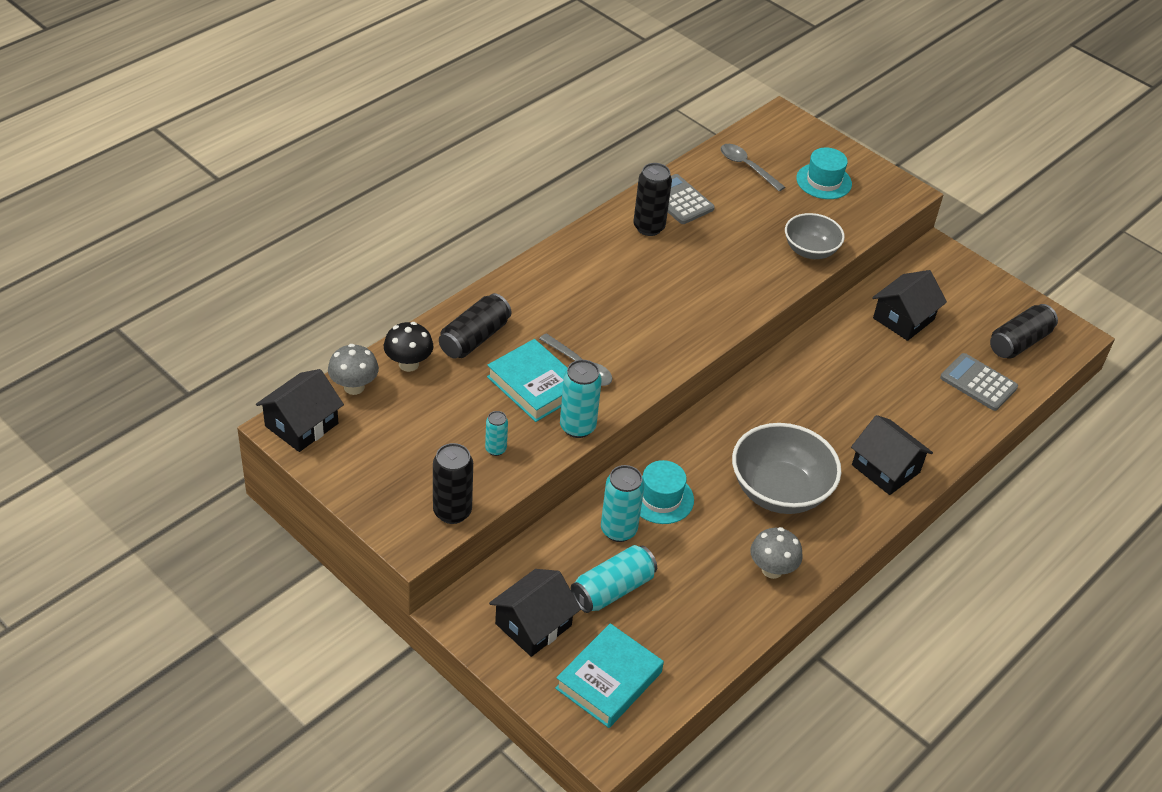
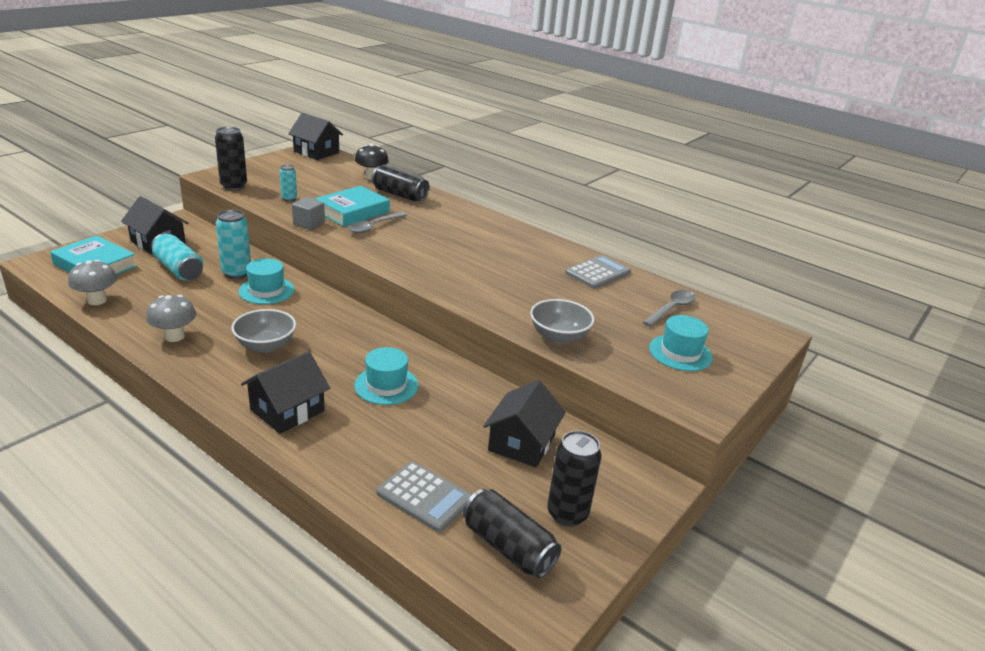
camera: 85 degrees right, 15 degrees down
grey mushroom [328,344,379,395] -> grey mushroom moved to [68,260,117,305]
turquoise can [560,360,602,438] -> grey cube [292,197,325,230]
black can [633,163,672,236] -> black can moved to [547,430,602,527]
grey bowl [732,423,841,514] -> grey bowl [232,309,296,353], size x0.61
black house [872,270,947,341] -> black house turned 75 degrees clockwise [483,380,566,467]
grey calculator [940,353,1018,411] -> grey calculator turned 90 degrees clockwise [377,461,472,532]
none -> turquoise hat [354,347,418,405]

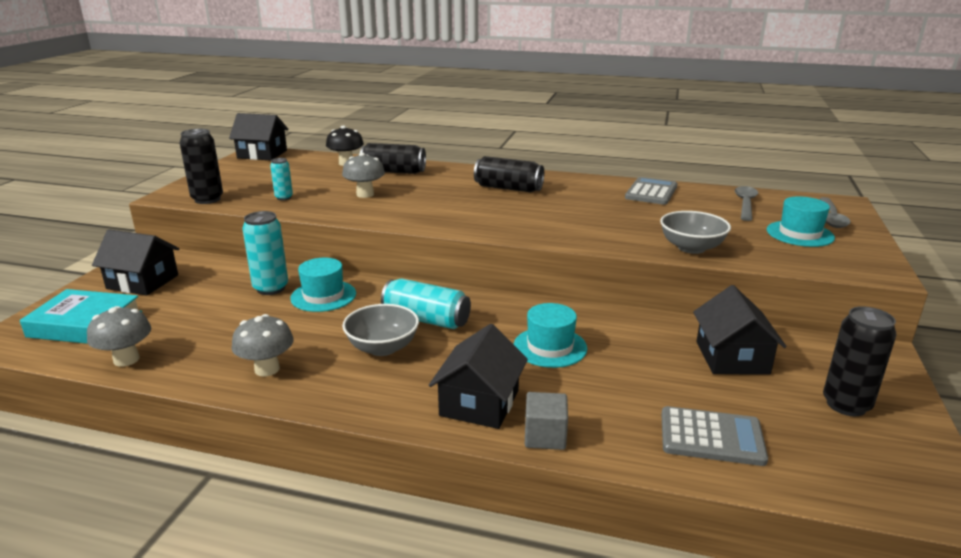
camera: 20 degrees left, 5 degrees down
turquoise can [151,233,203,281] -> turquoise can moved to [381,279,471,329]
grey cube [292,197,325,230] -> grey cube moved to [525,392,568,450]
turquoise book [315,186,390,227] -> grey mushroom [342,152,385,198]
grey spoon [348,212,407,234] -> grey spoon moved to [820,197,851,228]
black can [463,489,562,578] -> black can moved to [474,156,544,192]

